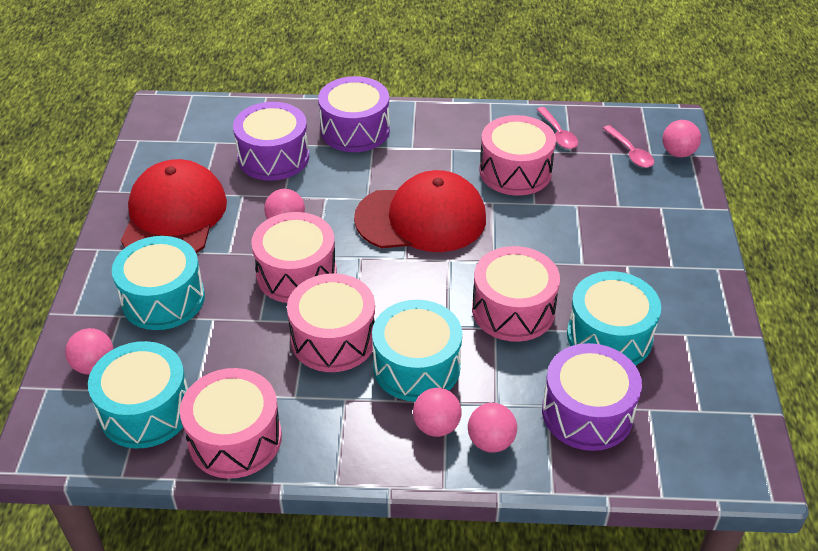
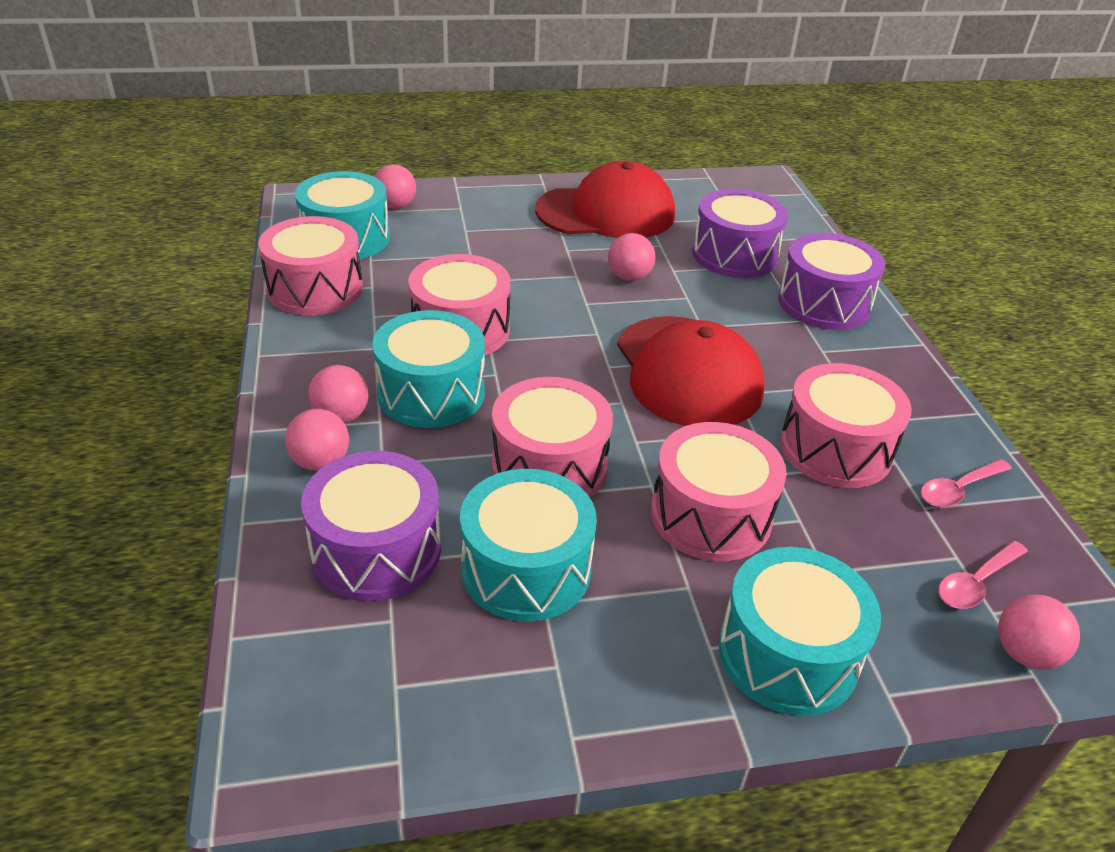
camera: 75 degrees right, 5 degrees down
turquoise drum [112,236,205,330] -> turquoise drum moved to [719,547,881,716]
pink drum [251,212,337,303] -> pink drum moved to [651,422,787,561]

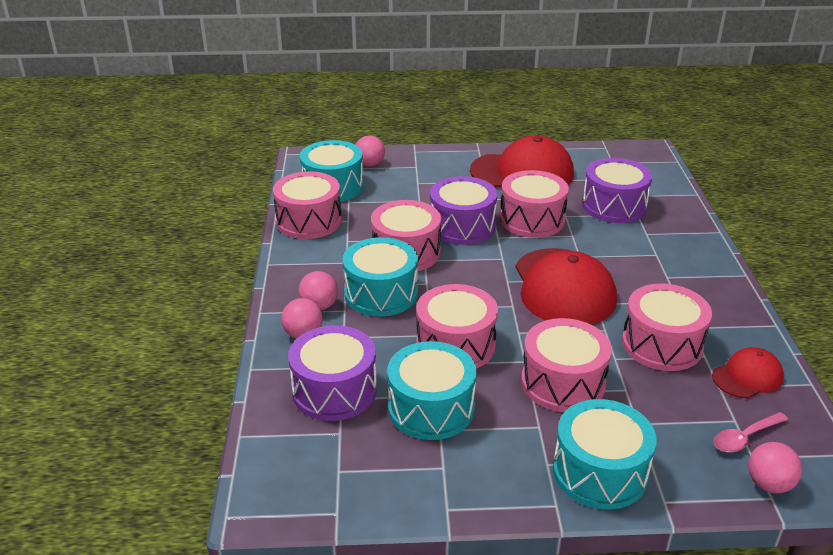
camera: 10 degrees right, 5 degrees down
pink ball [608,233,655,281] -> pink drum [500,170,569,238]
purple drum [778,233,885,330] -> purple drum moved to [430,176,497,245]
pink spoon [920,459,1012,508] -> red cap [712,347,784,398]

